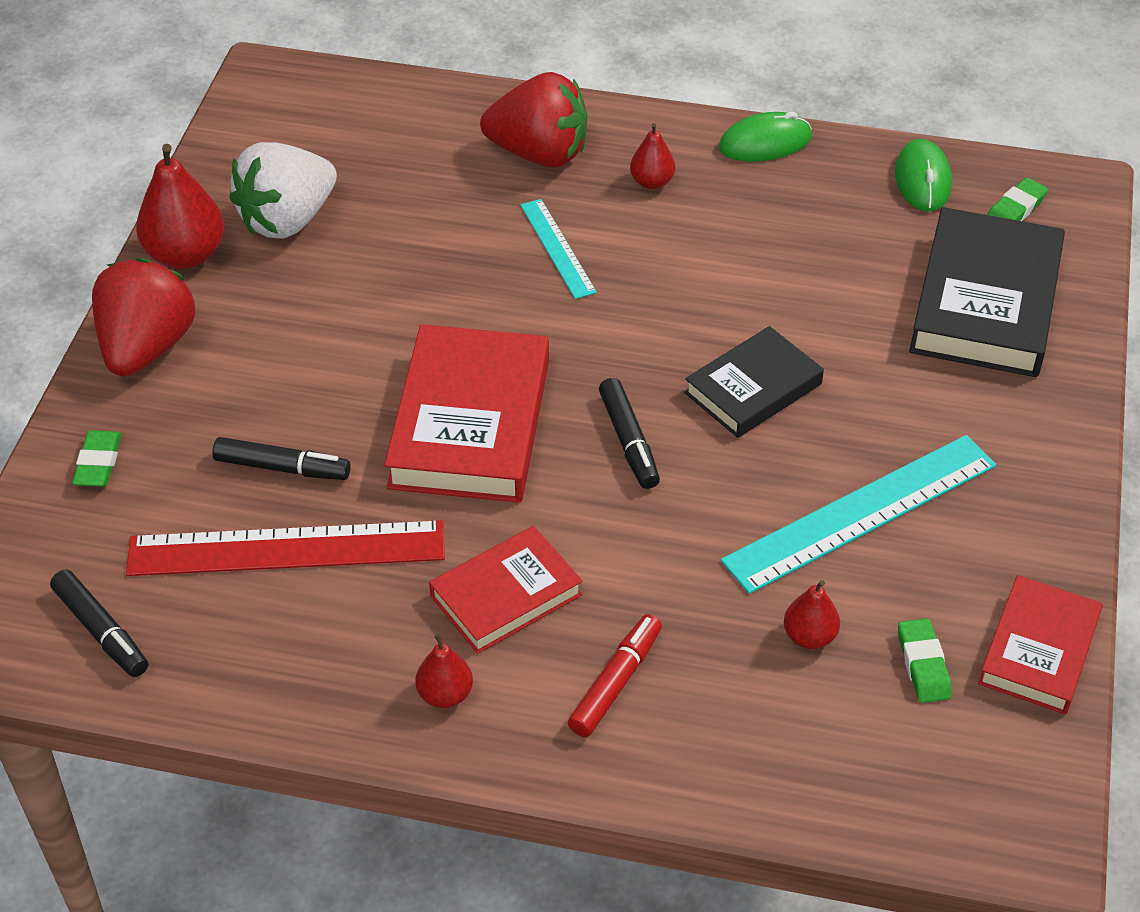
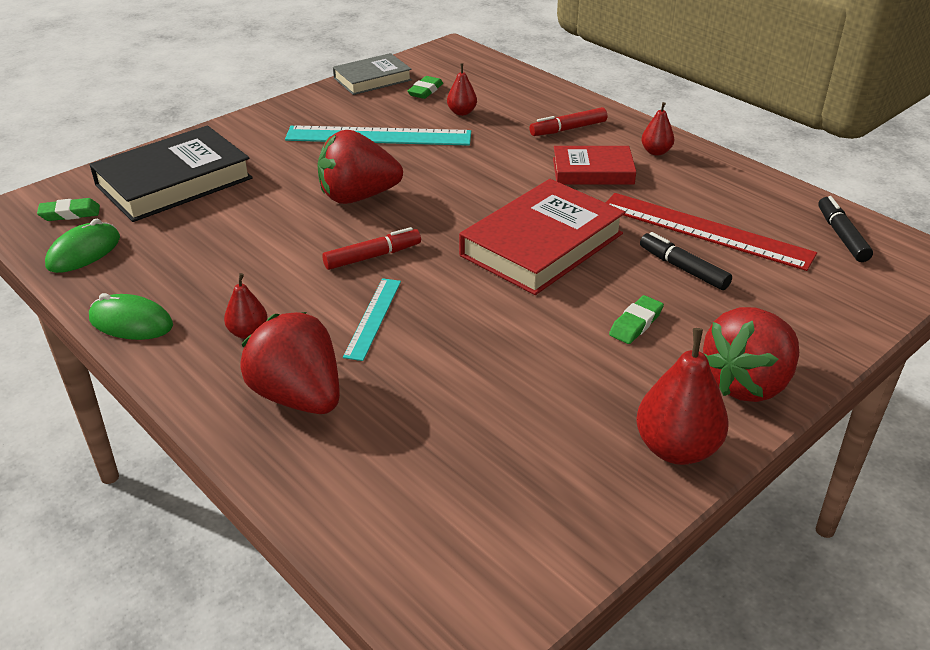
camera: 145 degrees left, 10 degrees down
green eraser [72,430,122,487] -> green eraser moved to [609,295,664,344]
white strawberry [229,142,337,239] -> none
black marker [599,378,660,489] -> none
black book [684,326,824,438] -> red strawberry [318,130,403,204]
red book [978,575,1103,714] -> grey book [333,53,412,95]
none -> red marker [322,227,421,270]

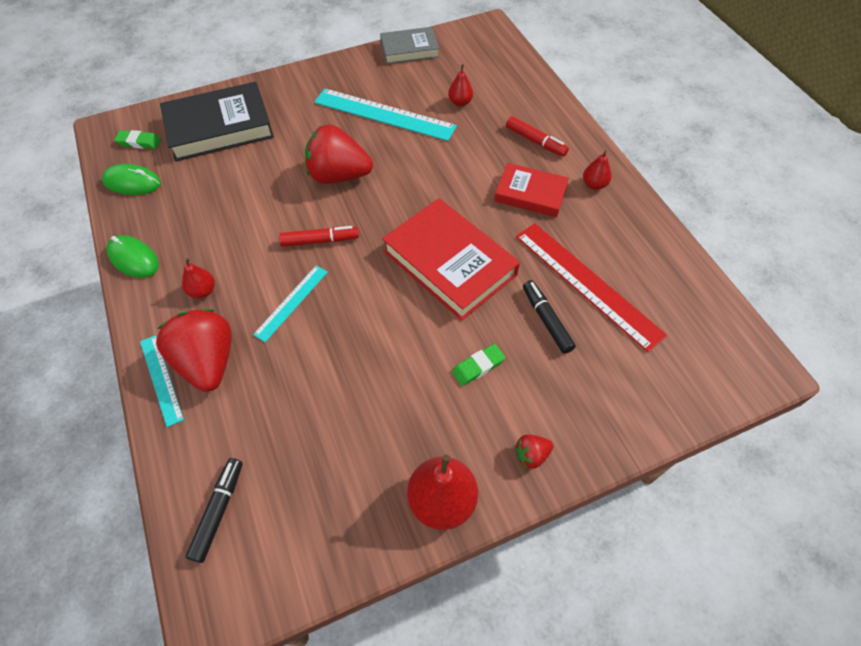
camera: 20 degrees right, 20 degrees up
green mouse [45,219,120,273] -> green mouse turned 45 degrees clockwise [102,164,161,195]
green eraser [407,76,443,99] -> none
red book [459,179,625,295] -> red book turned 75 degrees clockwise [382,198,520,321]
red marker [529,107,607,136] -> red marker turned 135 degrees counterclockwise [506,116,569,157]
red strawberry [703,307,799,402] -> red strawberry [515,435,553,469], size x0.44
black marker [818,196,873,262] -> black marker moved to [186,458,243,563]
none -> turquoise ruler [140,335,184,427]

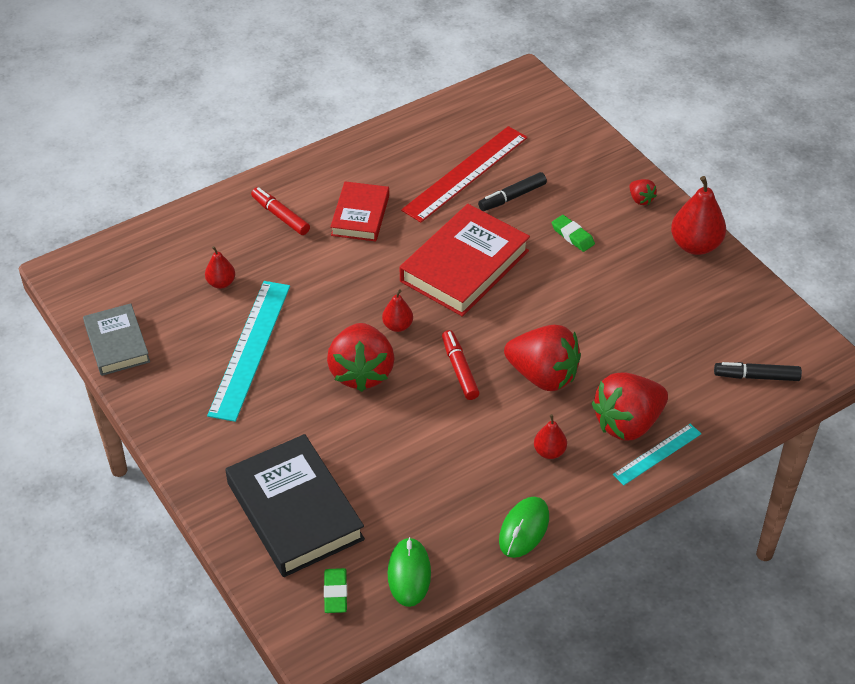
camera: 100 degrees left, 10 degrees down
turquoise ruler [253,265,328,342] -> red strawberry [504,325,581,391]
red marker [506,116,569,157] -> red marker turned 75 degrees counterclockwise [251,187,310,235]
red pear [583,150,612,190] -> red pear moved to [382,289,413,332]

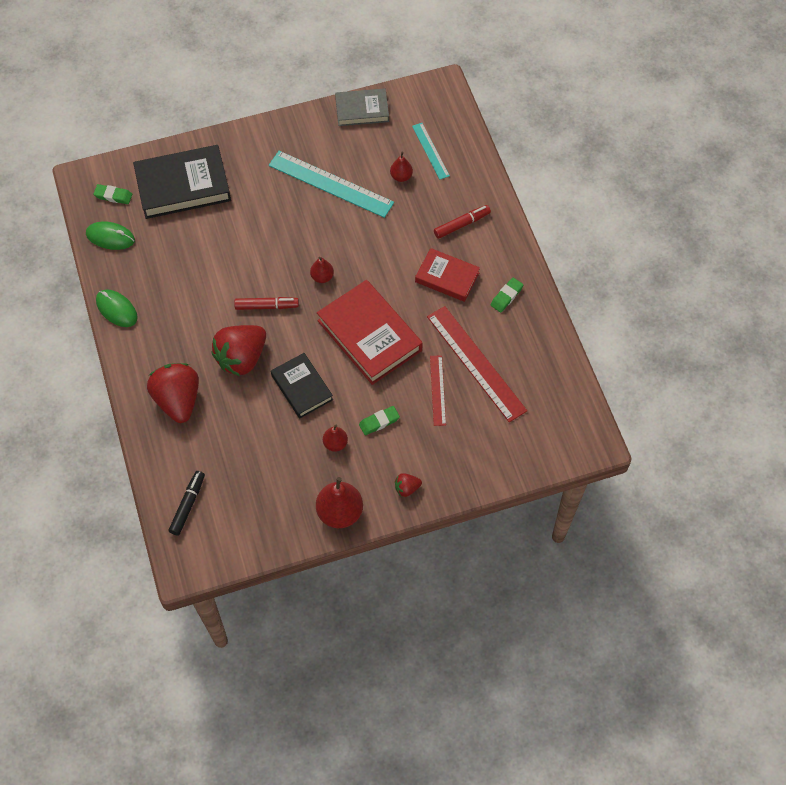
camera: 105 degrees right, 15 degrees up
red strawberry [327,323,394,392] -> none
black marker [478,172,547,211] -> red ruler [430,355,446,426]
red pear [534,414,567,459] -> red pear moved to [323,425,348,452]
turquoise ruler [613,424,701,485] -> turquoise ruler moved to [412,123,450,180]
none -> black book [271,353,333,418]
none -> green eraser [490,278,523,312]

